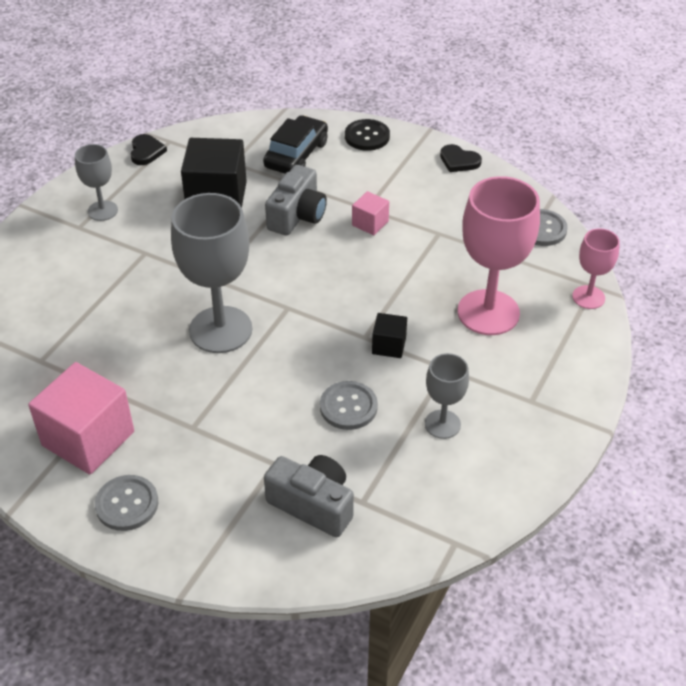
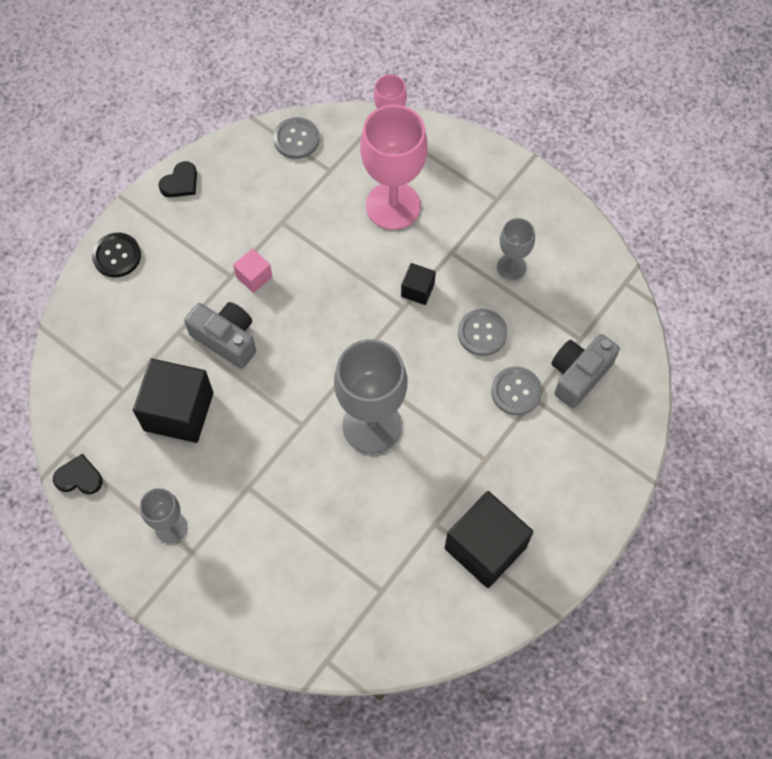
camera: 80 degrees left, 20 degrees up
pink cube [28,362,134,474] -> black cube [445,491,533,588]
grey button [95,475,158,531] -> grey button moved to [491,367,542,415]
black car [263,115,328,174] -> none

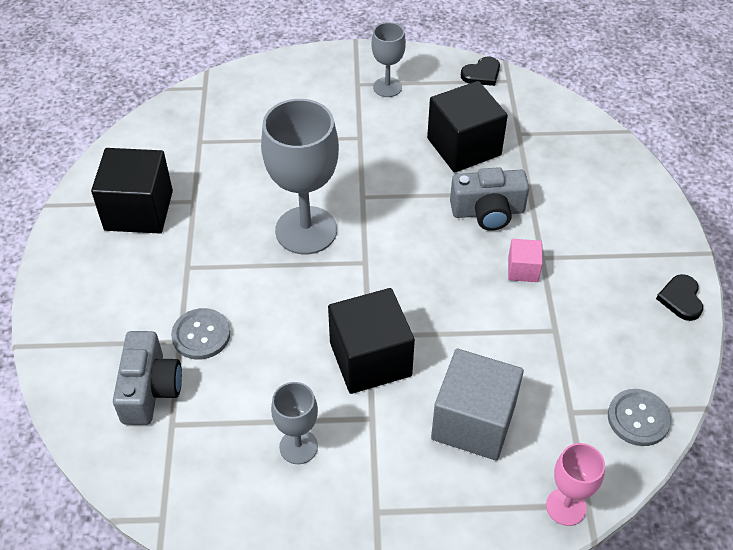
camera: 140 degrees right, 15 degrees down
black button [92,233,141,277] -> none
pink goblet [360,105,428,230] -> grey cube [431,349,524,460]
black cube [401,263,436,305] -> black cube [328,288,415,394], size x2.05
grey button [458,309,508,356] -> none

